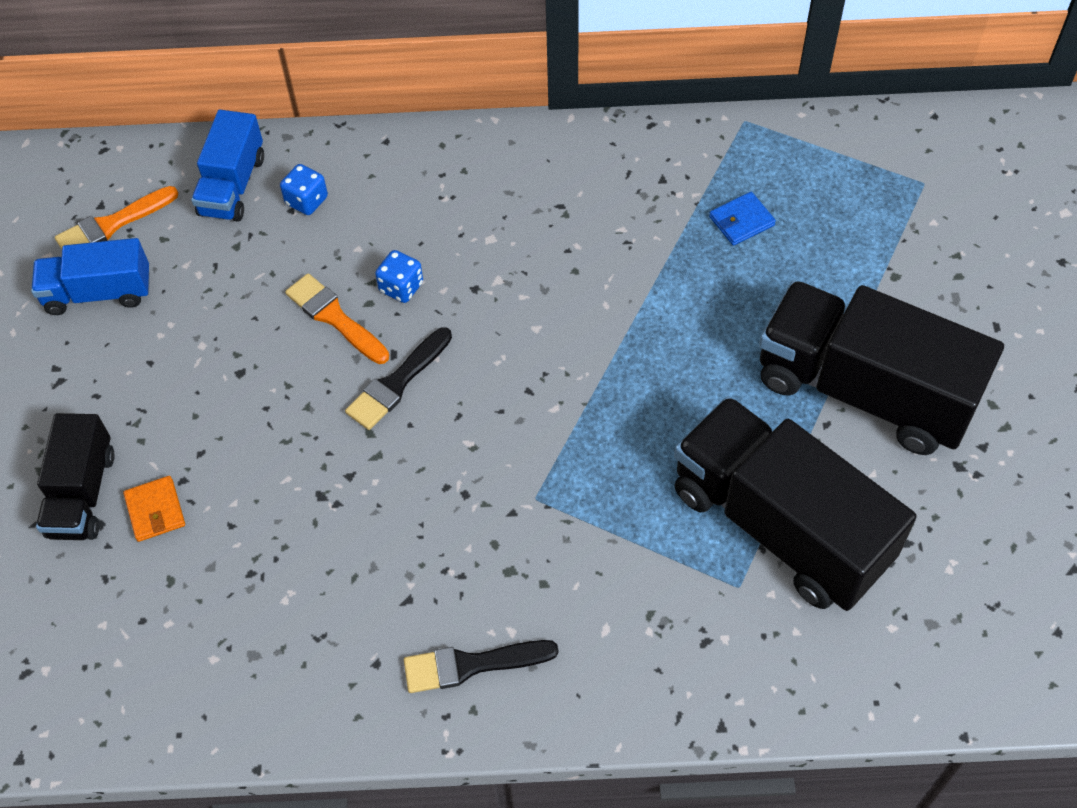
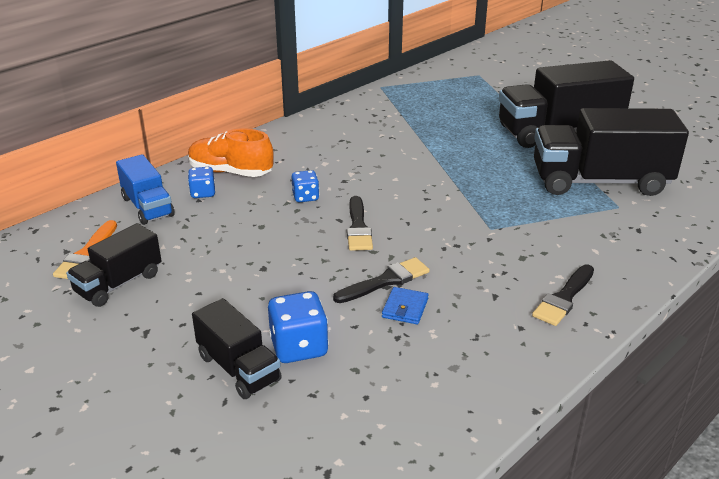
camera: 45 degrees left, 25 degrees down
blue truck [31,238,150,315] -> black truck [66,223,162,307]
orange wallet [123,476,185,542] -> blue dice [268,291,329,363]
orange brush [285,273,389,364] -> none
blue wallet [709,192,776,246] -> blue wallet moved to [382,287,429,324]
none -> orange shoe [188,128,274,177]
none -> black brush [333,257,430,303]

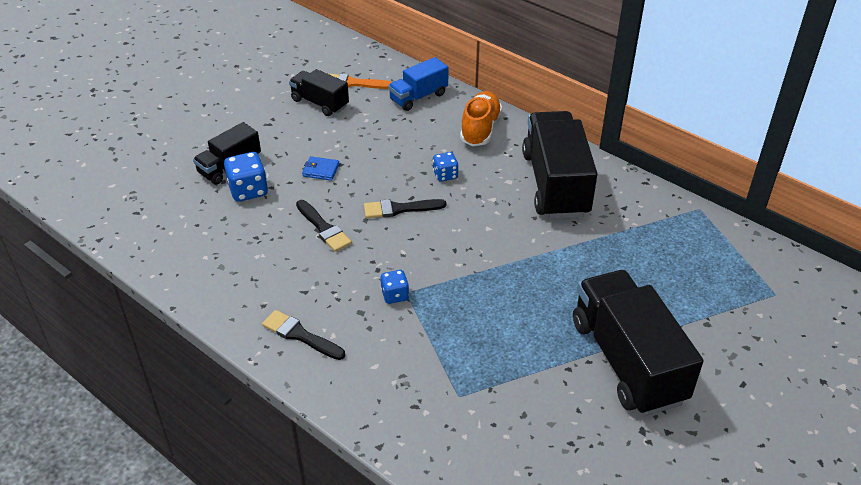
camera: 85 degrees right, 10 degrees up
blue dice [188,167,215,198] -> blue dice moved to [381,270,409,304]
blue wallet [382,287,429,324] -> blue wallet moved to [302,156,340,181]
black truck [534,108,689,196] -> black truck moved to [522,111,597,219]

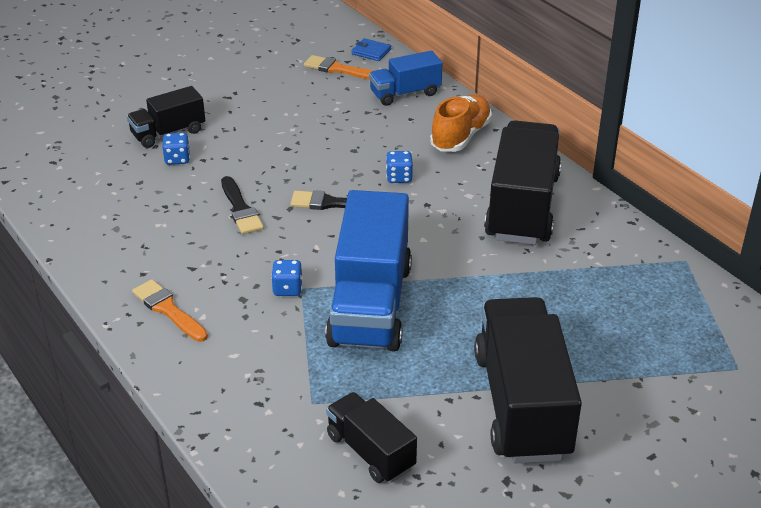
camera: 15 degrees right, 5 degrees down
blue dice [224,152,268,202] -> blue dice [163,133,190,165], size x0.62
black brush [262,310,345,360] -> orange brush [132,279,208,342]
black truck [289,69,349,116] -> black truck moved to [326,392,417,483]
blue wallet [302,156,340,181] -> blue wallet moved to [352,38,391,61]
none -> blue truck [325,190,412,352]

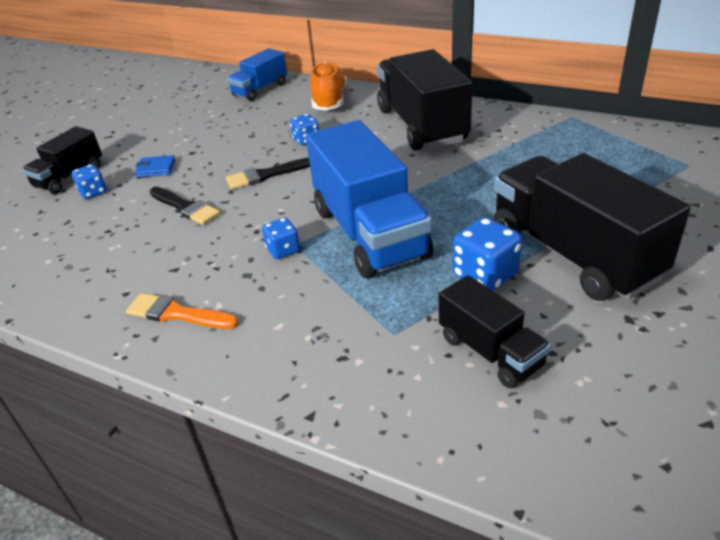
camera: 25 degrees left, 0 degrees up
orange brush [304,55,373,80] -> none
black truck [326,392,417,483] -> black truck turned 150 degrees counterclockwise [439,275,551,388]
blue wallet [352,38,391,61] -> blue wallet moved to [134,155,176,177]
none -> blue dice [452,217,522,291]

